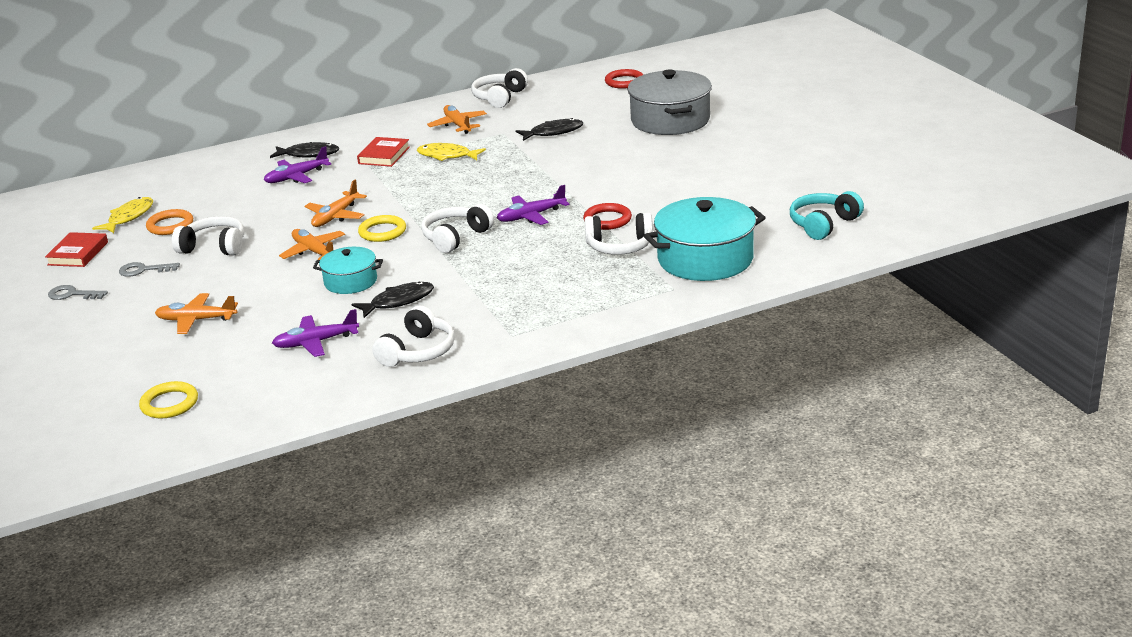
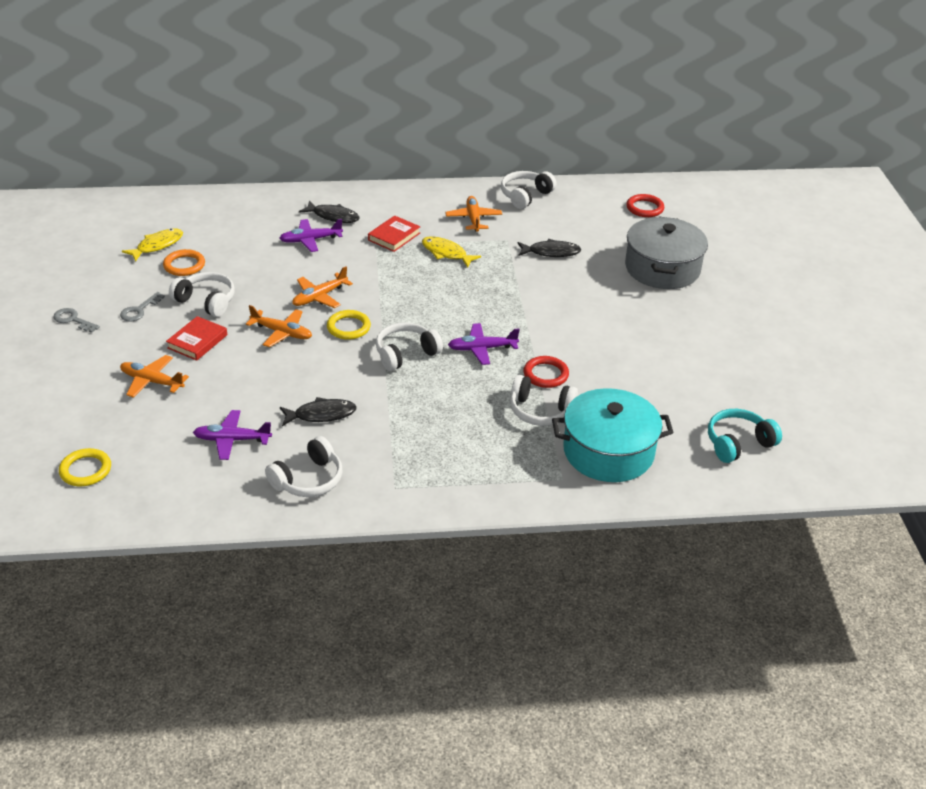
camera: 15 degrees right, 10 degrees up
red book [45,232,108,267] -> red book moved to [166,316,227,361]
grey key [119,262,180,277] -> grey key turned 75 degrees counterclockwise [120,292,165,321]
orange plane [279,229,345,260] -> orange plane turned 135 degrees clockwise [246,305,312,347]
turquoise pot [313,247,383,294] -> none

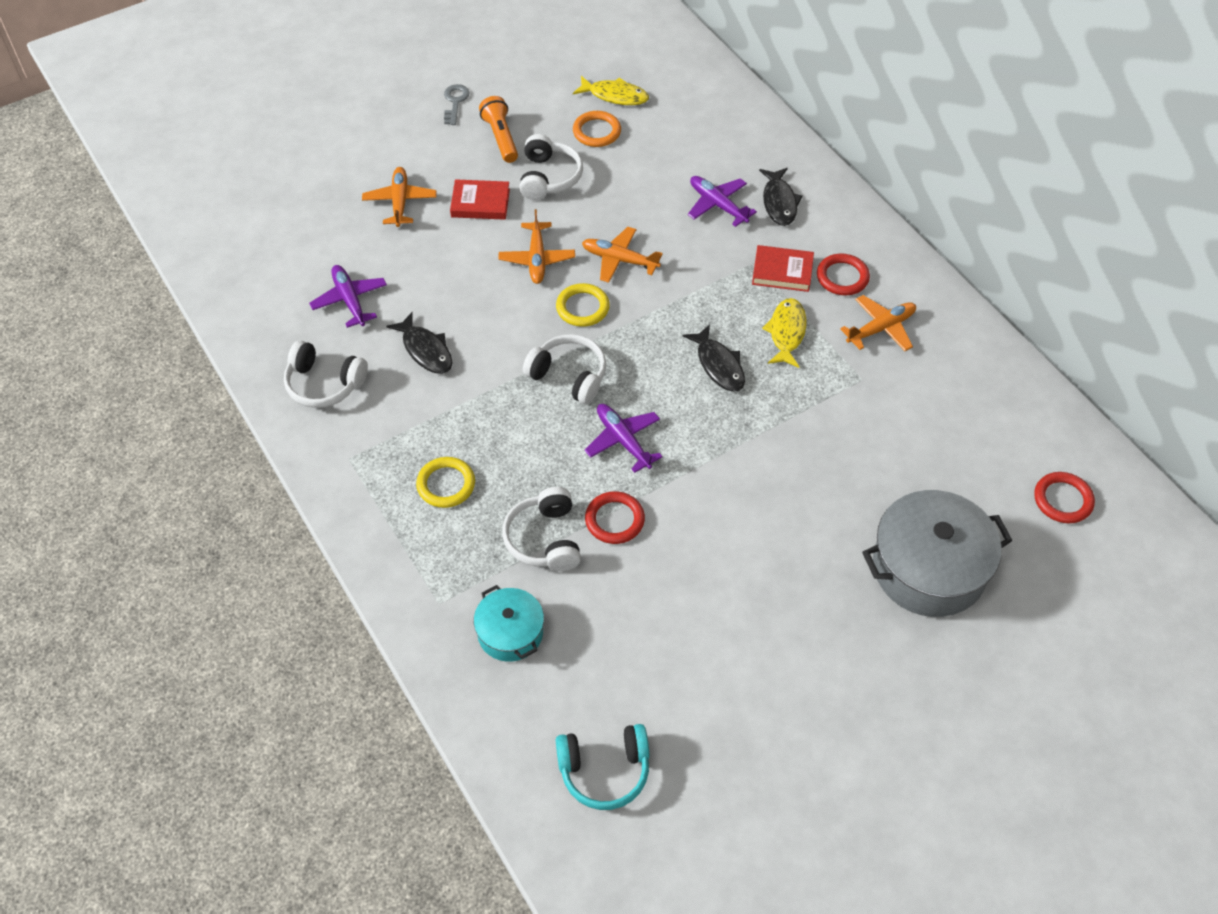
camera: 65 degrees right, 15 degrees up
yellow ring [59,448,111,486] -> yellow ring moved to [416,457,475,508]
grey key [120,292,165,321] -> orange flashlight [479,96,518,163]
white headphones [501,171,556,209] -> none
black fish [517,239,581,257] -> black fish moved to [682,324,745,392]
turquoise pot [552,388,674,482] -> turquoise pot [474,585,544,662], size x0.56
turquoise headphones [708,409,782,463] -> turquoise headphones turned 135 degrees clockwise [556,724,649,810]
none -> red ring [817,254,870,295]

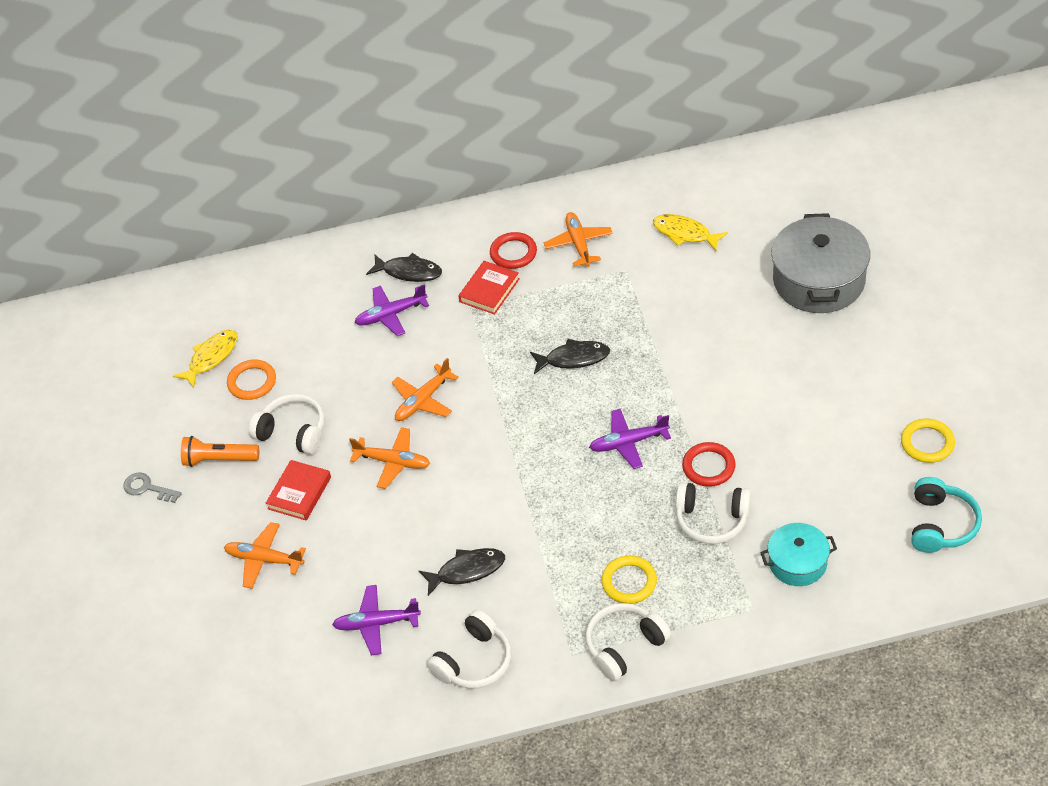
camera: 65 degrees left, 5 degrees down
white headphones [523,334,606,404] -> white headphones moved to [586,603,671,681]
yellow ring [556,283,610,327] -> yellow ring moved to [901,419,955,463]
yellow fish [762,298,806,368] -> yellow fish moved to [653,214,728,251]
red ring [1034,472,1095,523] -> none

